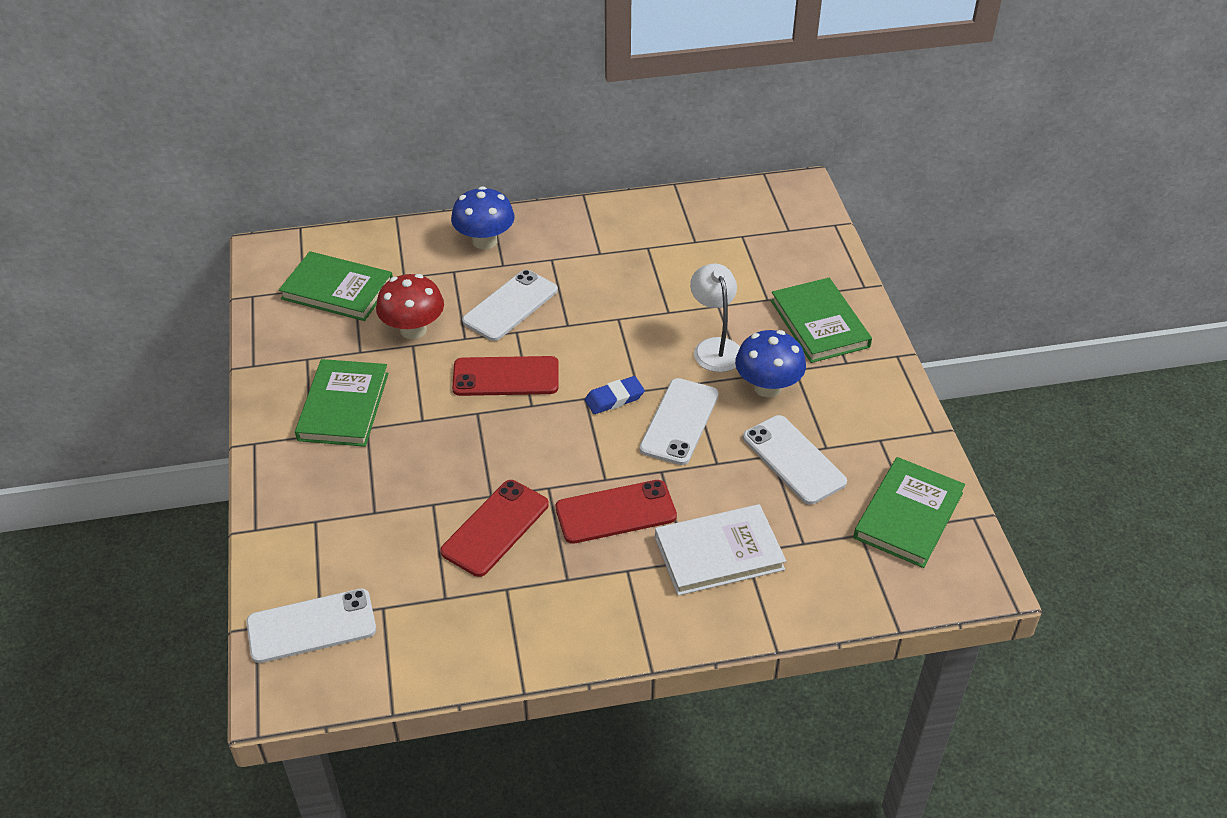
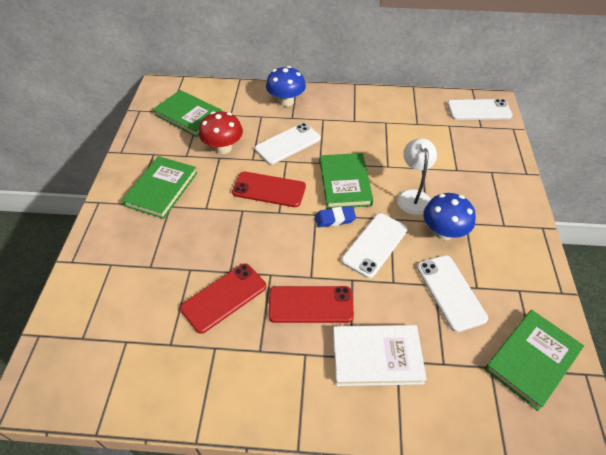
camera: 15 degrees right, 5 degrees up
white phone [246,589,376,663] -> white phone moved to [447,99,513,120]
green book [771,278,872,363] -> green book moved to [320,153,373,209]

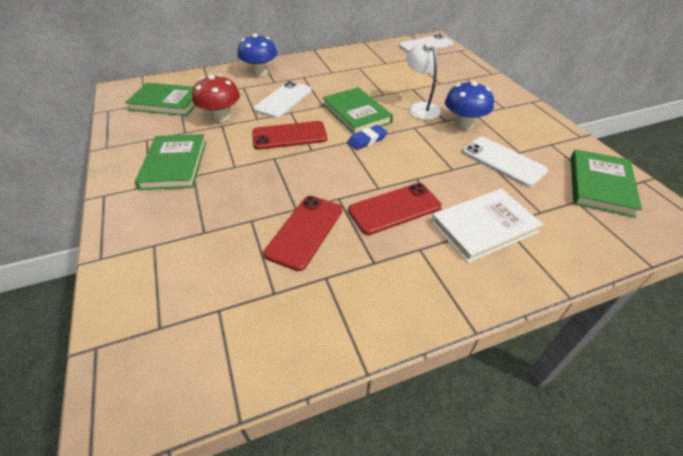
camera: 25 degrees left, 5 degrees down
white phone [341,213,408,278] -> none

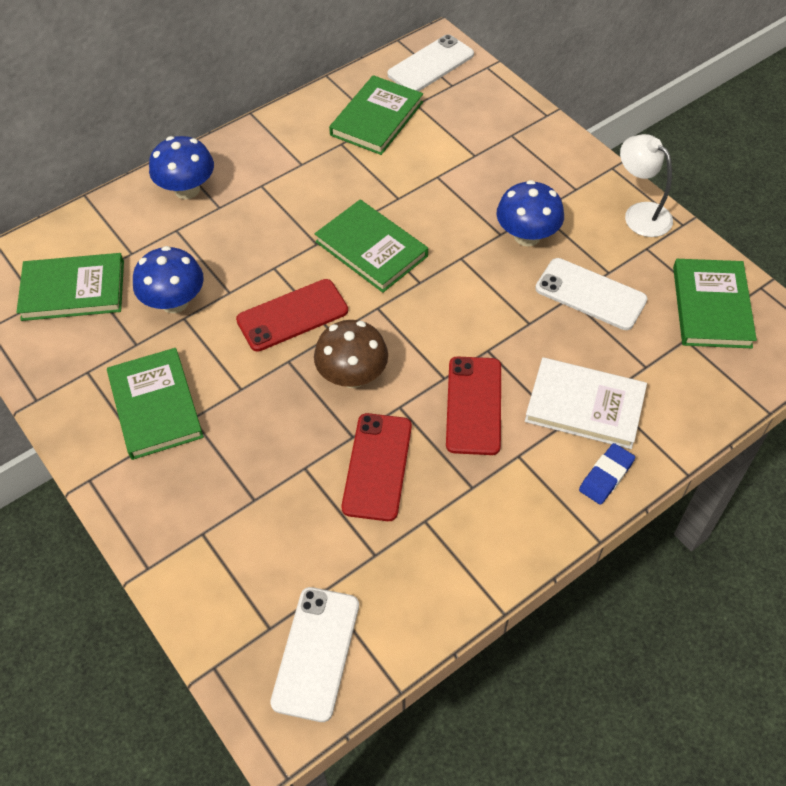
camera: 15 degrees left, 10 degrees up
red mushroom [192,75,240,122] -> blue mushroom [133,246,204,313]
white phone [253,81,312,118] -> white phone moved to [270,587,359,722]
blue eraser [347,125,387,150] -> blue eraser moved to [579,443,635,505]
red phone [348,183,442,235] -> red phone turned 45 degrees counterclockwise [446,357,501,455]
white lamp [406,42,441,120] -> white lamp moved to [620,134,673,237]
white book [431,188,543,263] -> white book turned 60 degrees clockwise [525,357,647,449]
none -> brown mushroom [314,320,388,388]
none -> green book [329,75,423,155]

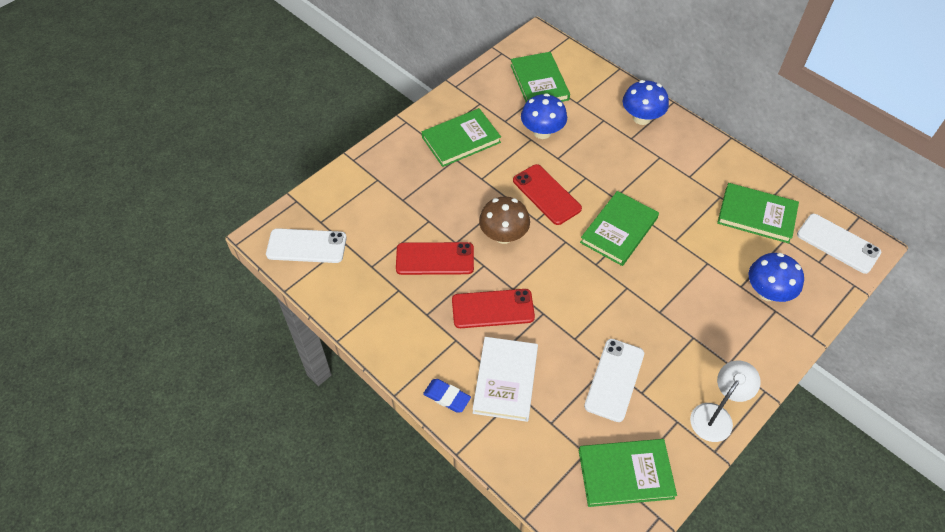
camera: 80 degrees right, 0 degrees up
blue mushroom [496,180,564,246] -> blue mushroom moved to [749,253,804,302]

